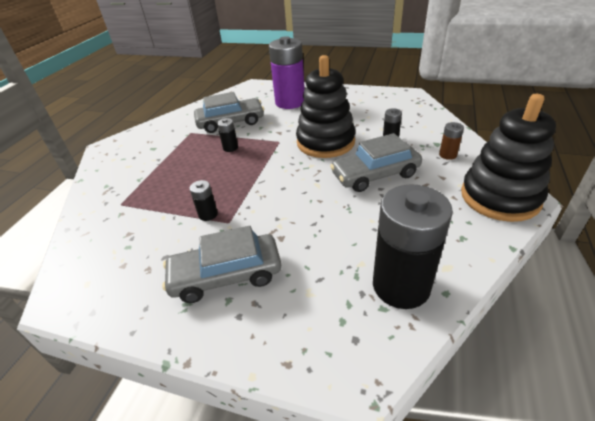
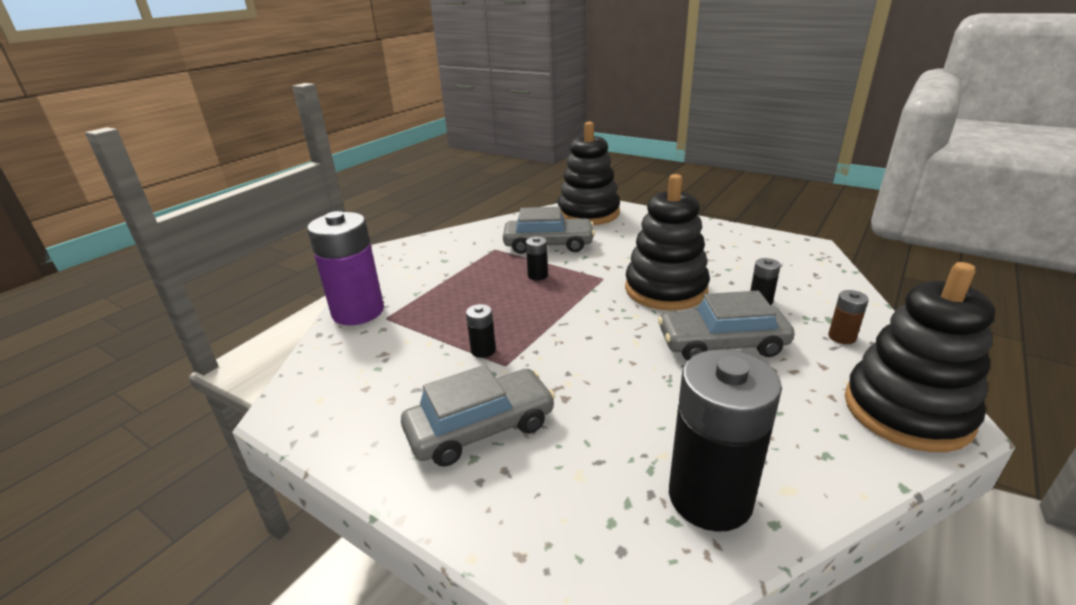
camera: 15 degrees right, 10 degrees down
grey car [162,226,281,303] -> grey car turned 150 degrees clockwise [401,365,555,467]
purple battery [269,36,305,109] -> purple battery moved to [307,211,384,325]
none -> black stacking toy [558,122,620,225]

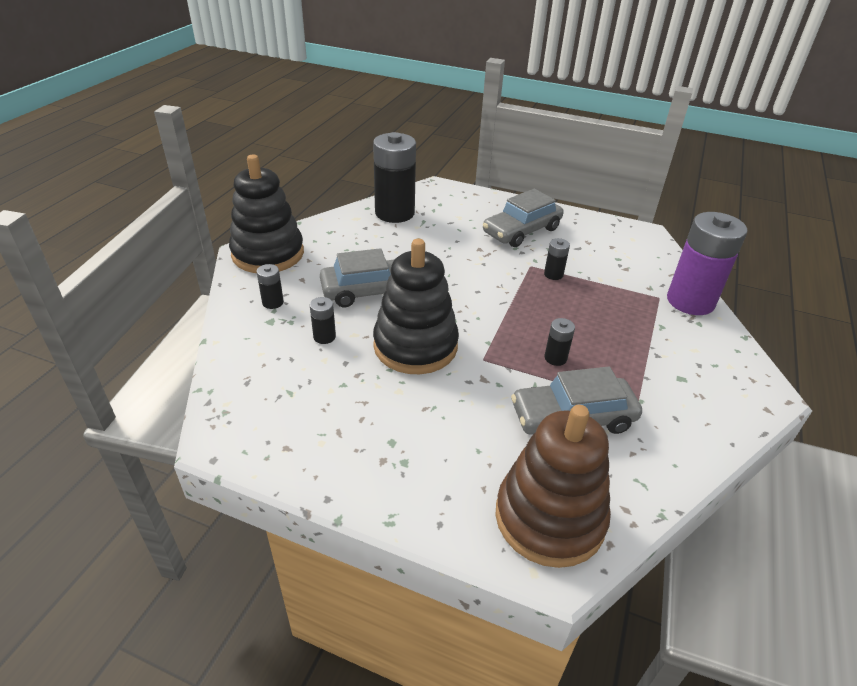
camera: 165 degrees right, 10 degrees up
black stacking toy [558,122,620,225] -> brown stacking toy [495,405,611,568]
brown battery [828,290,869,344] -> black battery [257,264,284,309]

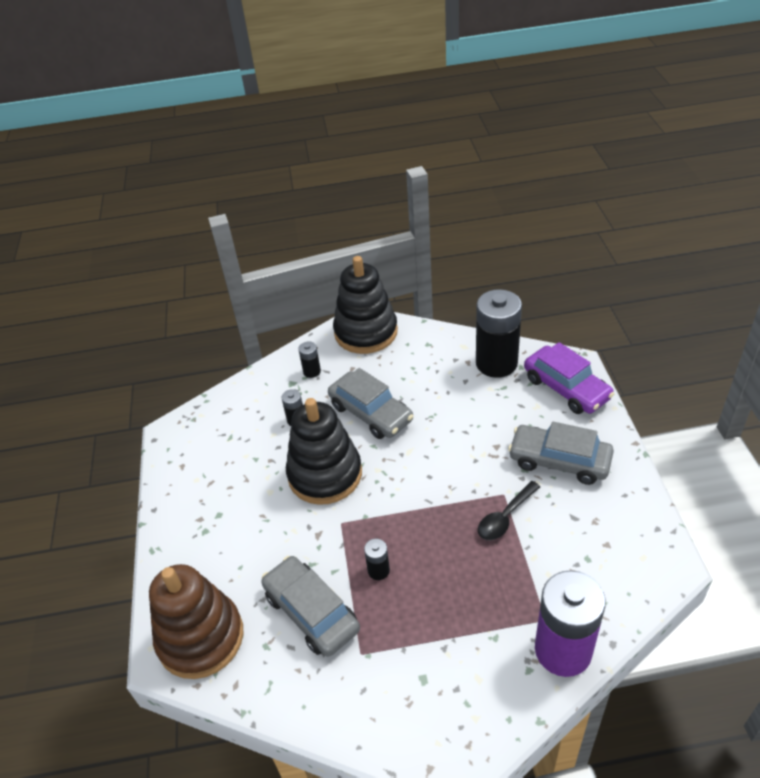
camera: 65 degrees right, 5 degrees up
black battery [544,238,570,280] -> black spoon [478,481,540,540]
none -> purple car [524,342,614,414]

